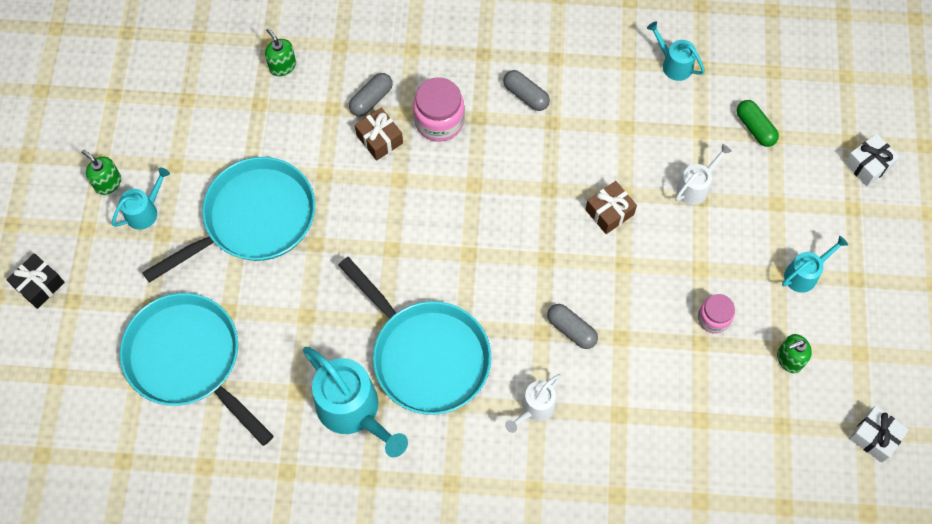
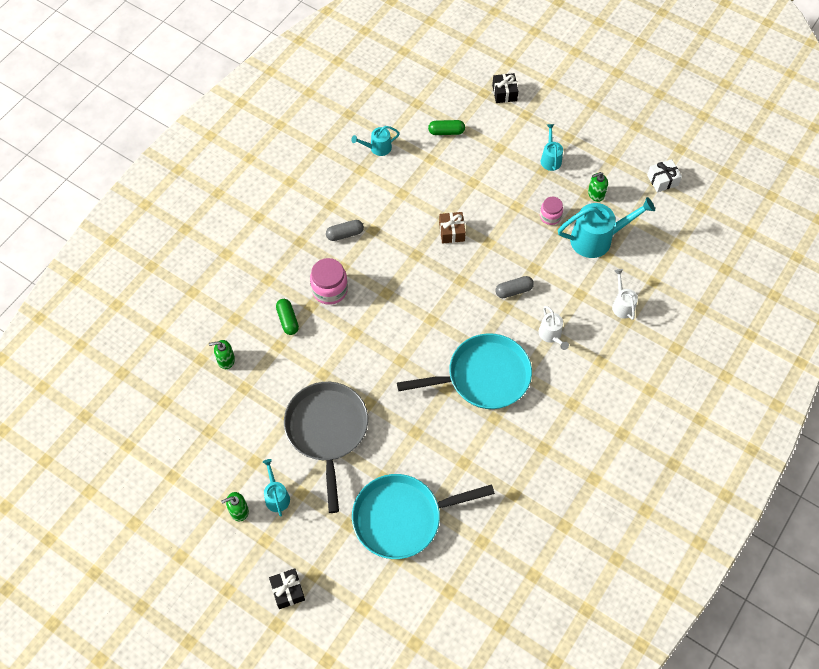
camera: 60 degrees left, 5 degrees down
turquoise pan [142,157,315,283] -> grey pan [284,382,368,513]
turquoise watering can [303,347,408,457] -> turquoise watering can moved to [558,197,655,258]
grey capsule [349,73,393,116] -> green capsule [276,299,299,335]
brown gift [355,108,403,161] -> none
white watering can [675,144,732,205] -> white watering can moved to [612,269,638,320]
green soap dispenser [777,334,812,373] -> green soap dispenser turned 60 degrees clockwise [588,172,608,202]
white gift [844,133,900,186] -> black gift [492,73,518,103]

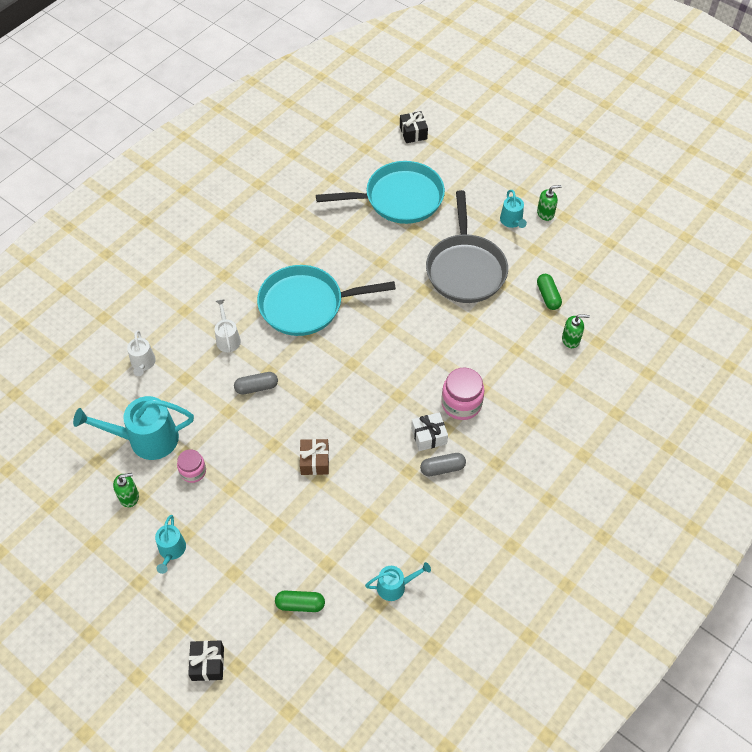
camera: 175 degrees left, 5 degrees down
black gift [269,568,305,609] -> black gift moved to [400,111,428,143]
green capsule [276,299,299,335] -> green capsule moved to [537,274,562,310]
white gift [647,159,682,193] -> white gift moved to [411,412,448,451]

